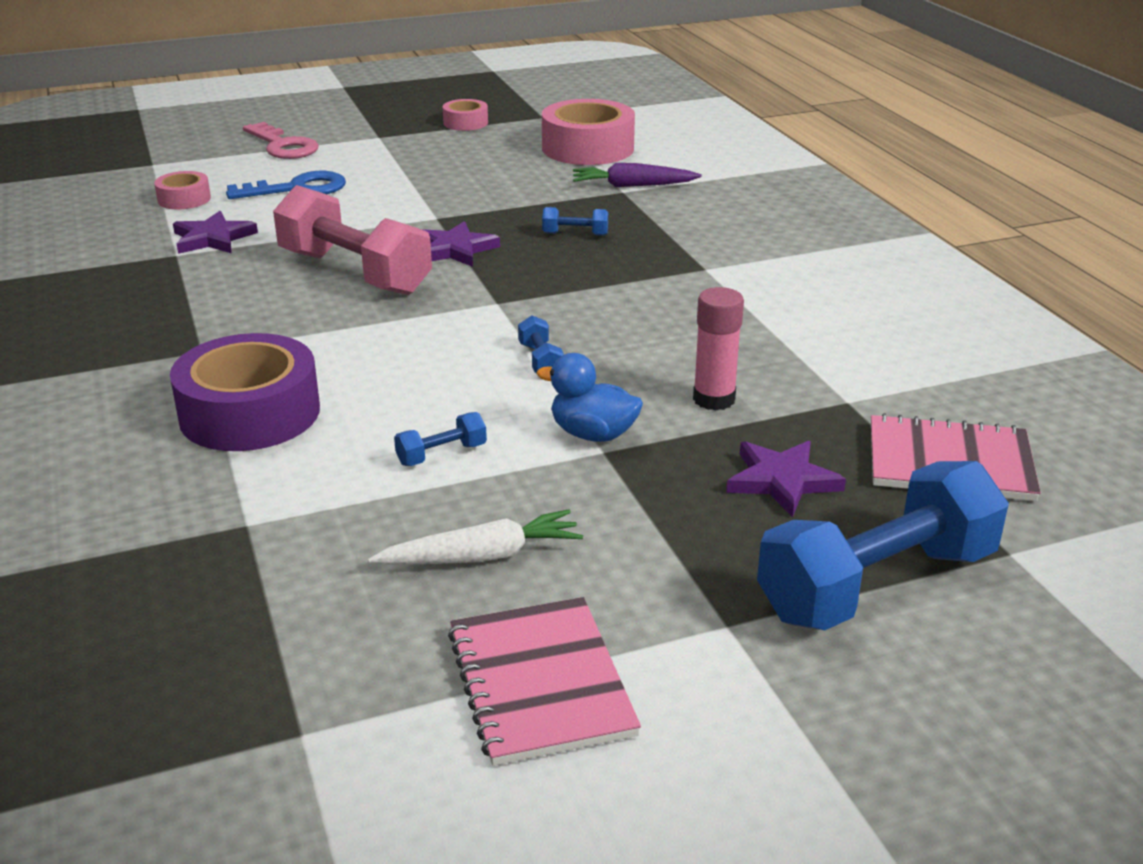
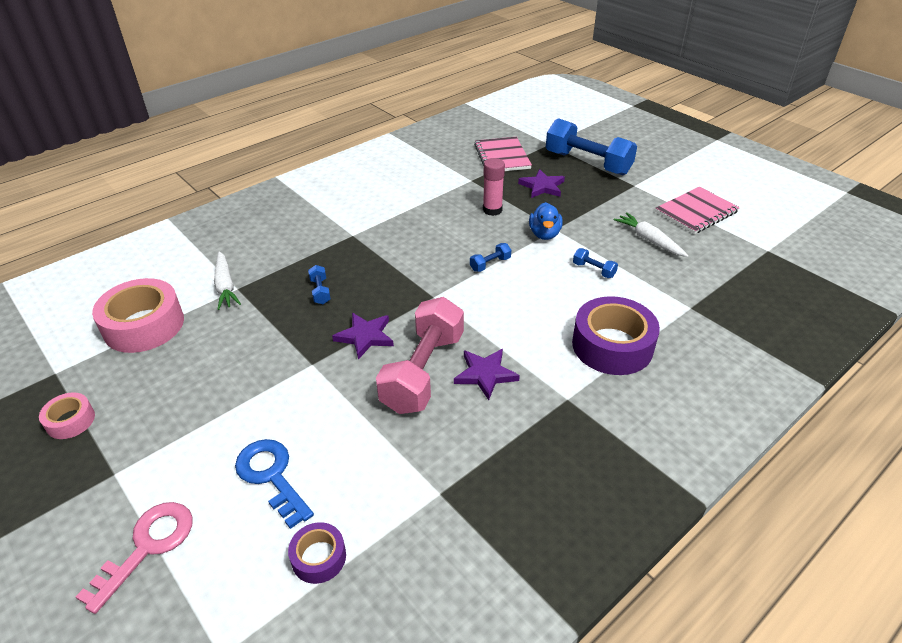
camera: 110 degrees left, 10 degrees up
pink tape [154,171,211,209] -> purple tape [288,522,346,584]
purple star [173,211,258,254] -> purple star moved to [454,349,520,400]
purple carrot [573,163,702,187] -> white carrot [214,251,241,310]

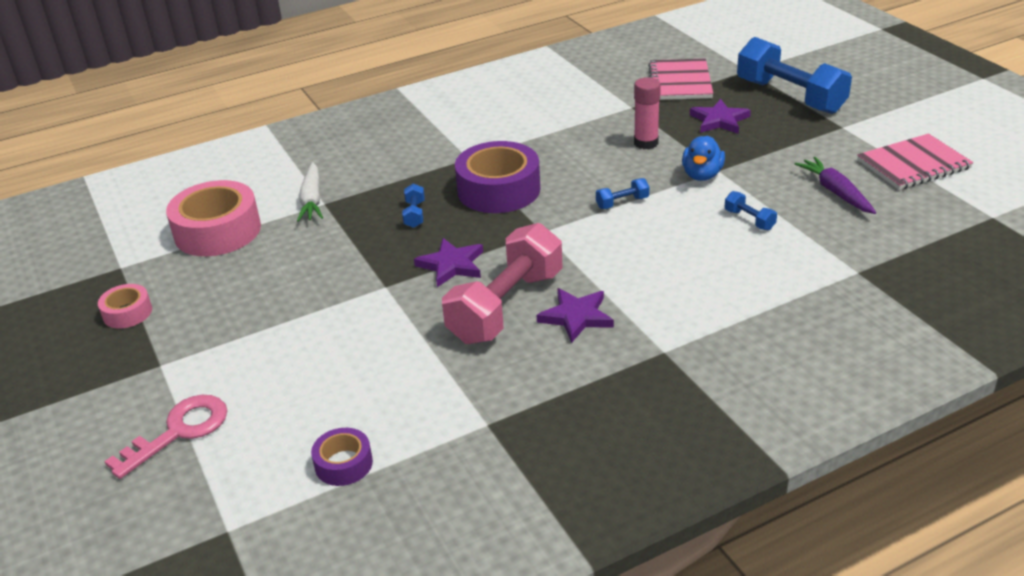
camera: 15 degrees right, 5 degrees down
blue key [235,439,314,529] -> none
purple tape [572,296,660,375] -> purple tape moved to [455,141,540,213]
white carrot [614,212,689,257] -> purple carrot [795,157,876,214]

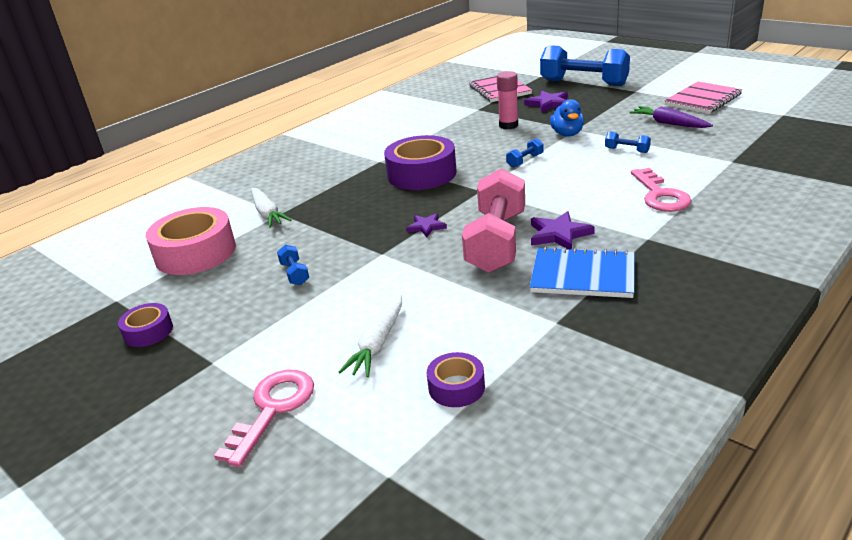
camera: 20 degrees left, 5 degrees down
pink tape [98,284,152,329] -> purple tape [118,303,173,347]
blue dumbbell [402,184,425,228] -> blue dumbbell moved to [277,245,309,285]
purple star [414,238,483,287] -> purple star [406,213,447,237], size x0.65
none -> white carrot [339,294,402,377]
none -> blue notebook [529,247,635,298]
none -> pink key [631,168,692,212]

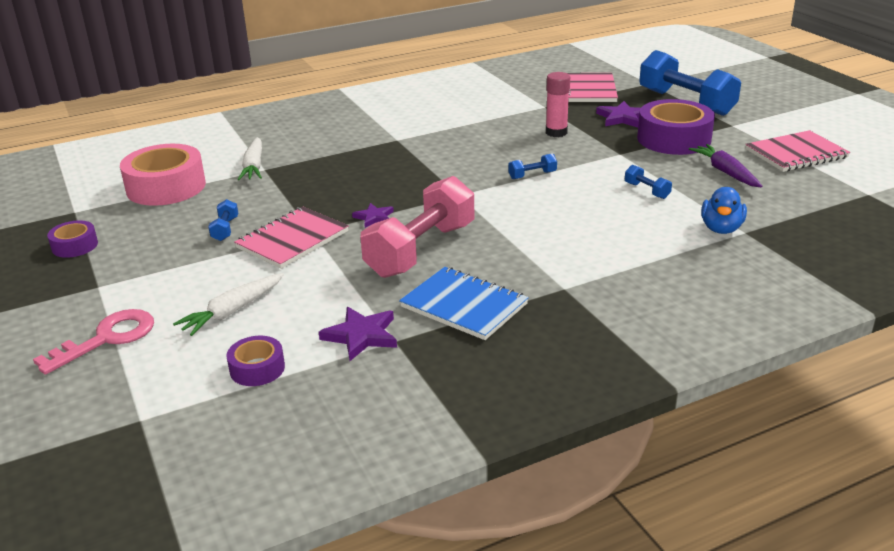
camera: 20 degrees right, 0 degrees up
purple tape [384,135,457,190] -> purple tape moved to [637,99,715,155]
purple star [531,211,595,250] -> purple star moved to [319,307,397,361]
blue duck [550,99,584,137] -> blue duck moved to [701,187,747,234]
pink key [631,168,692,212] -> none
none -> pink notebook [234,207,349,269]

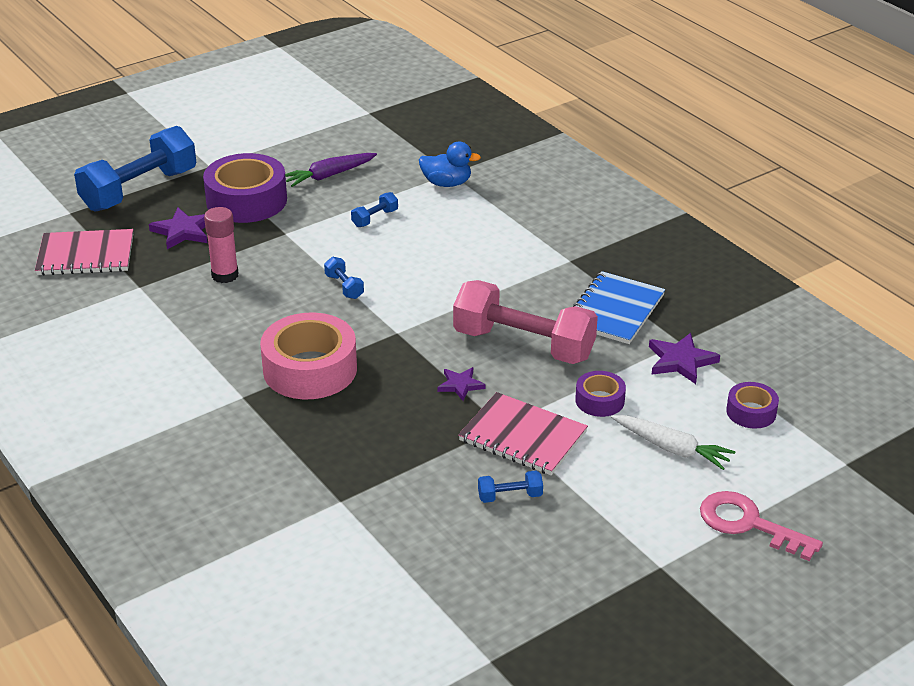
camera: 100 degrees left, 5 degrees up
purple tape [47,220,98,258] -> purple tape moved to [575,371,626,417]
pink tape [120,144,206,206] -> pink tape moved to [260,313,357,399]
white carrot [238,137,262,180] -> none
pink notebook [745,130,850,172] -> none

